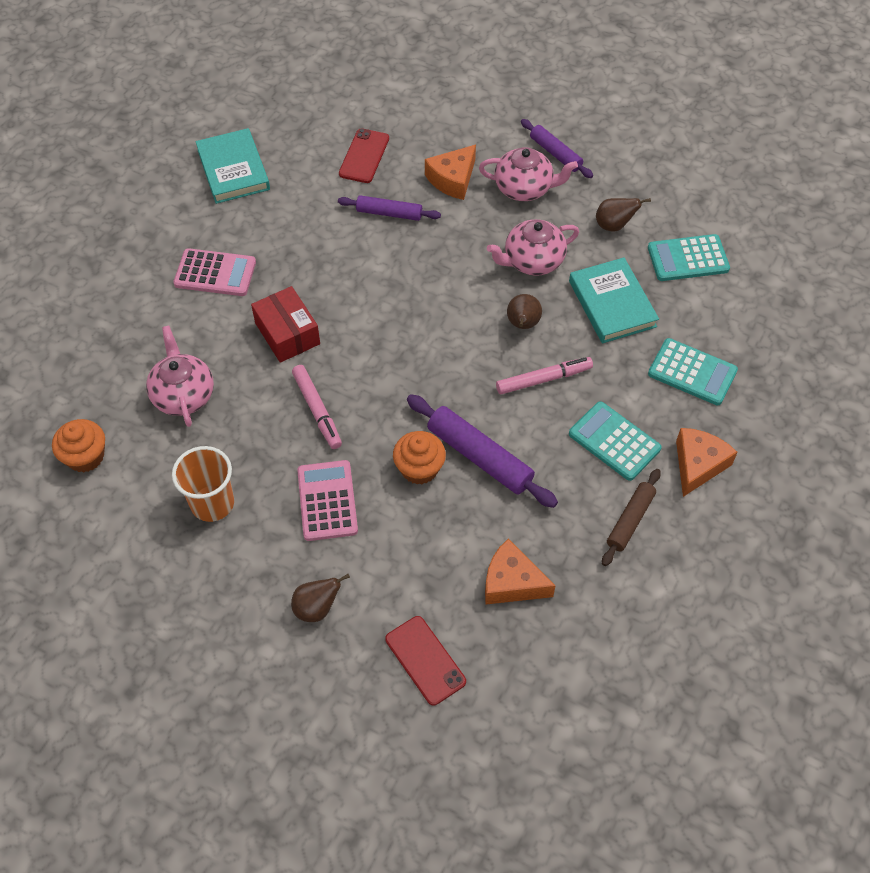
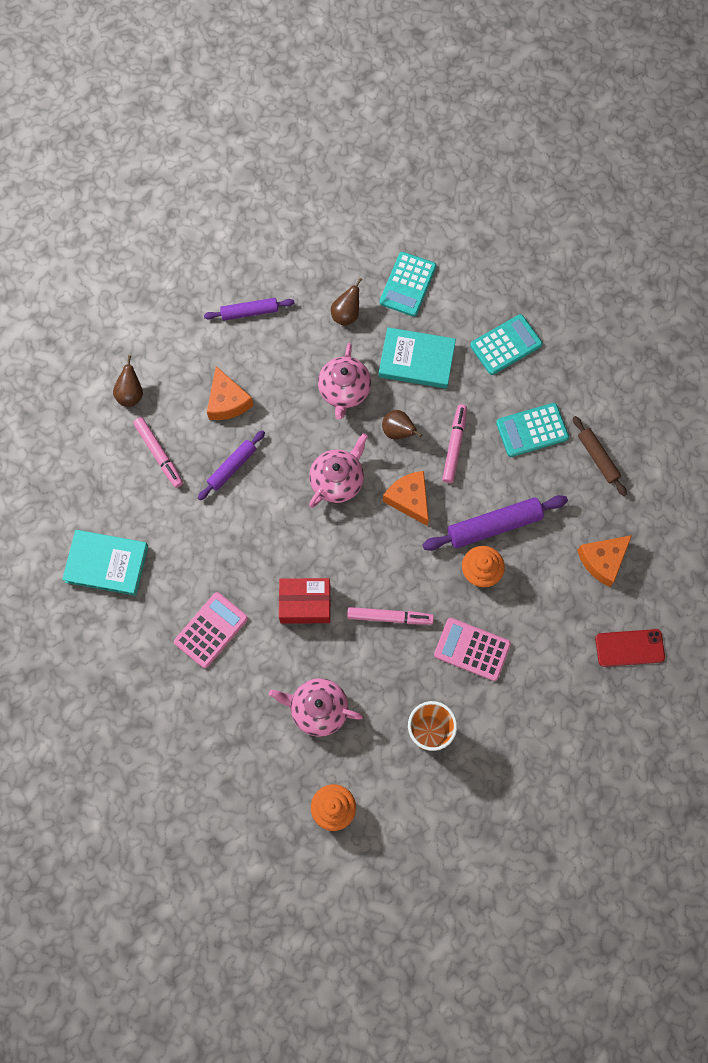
camera: 60 degrees left, 15 degrees up
brown pear [291,574,350,622] -> brown pear moved to [113,355,143,407]
red phone [339,128,389,183] -> pink marker [133,417,183,488]
pink teapot [479,147,578,201] -> pink teapot moved to [309,433,368,508]
orange cheese [676,428,738,497] -> orange cheese moved to [383,471,429,526]

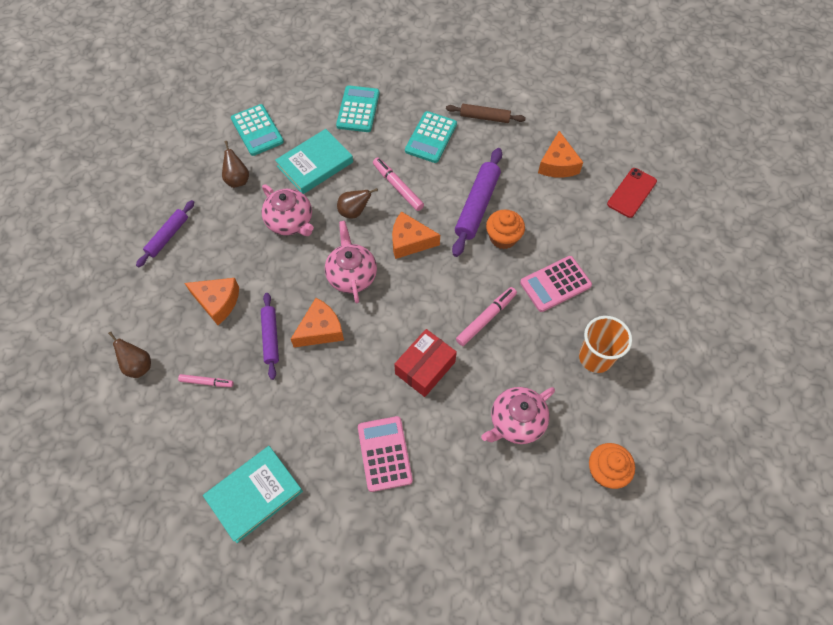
camera: 50 degrees left, 10 degrees down
pink marker [133,417,183,488] -> pink marker [178,374,234,387], size x0.64
none -> orange cheese [291,298,344,347]

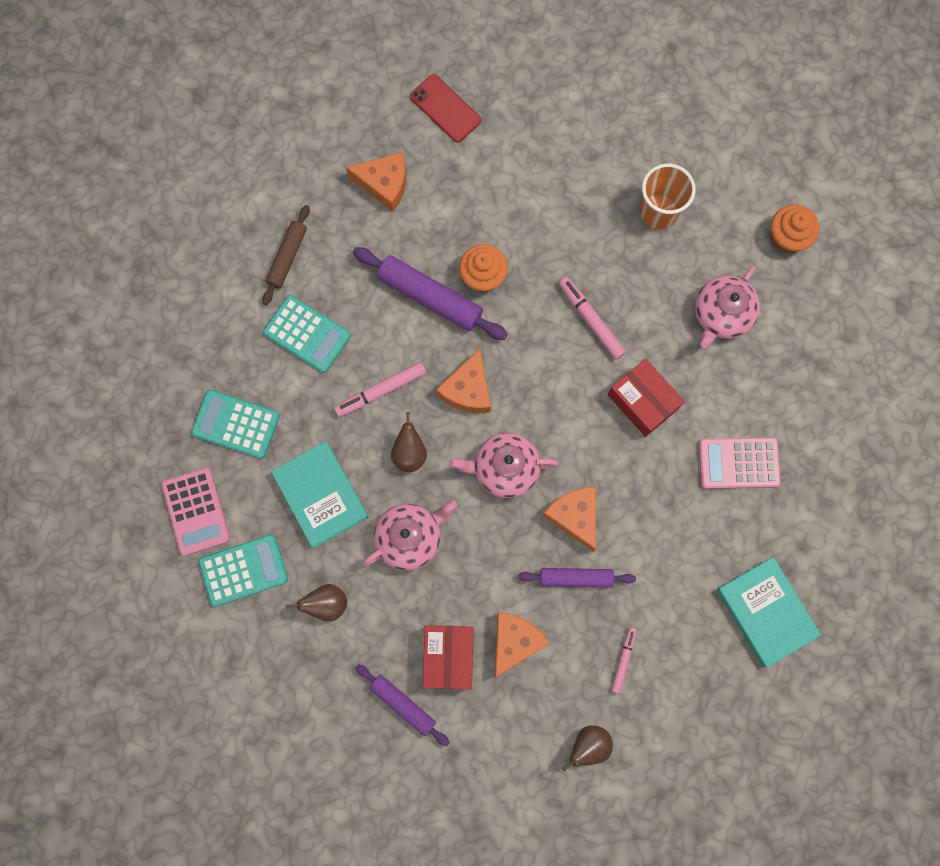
camera: 80 degrees left, 15 degrees up
pink teapot [481,387,555,444] -> pink teapot turned 60 degrees clockwise [695,266,760,348]
pink calculator [520,256,592,312] -> pink calculator moved to [161,467,230,556]
none -> red box [423,625,474,689]

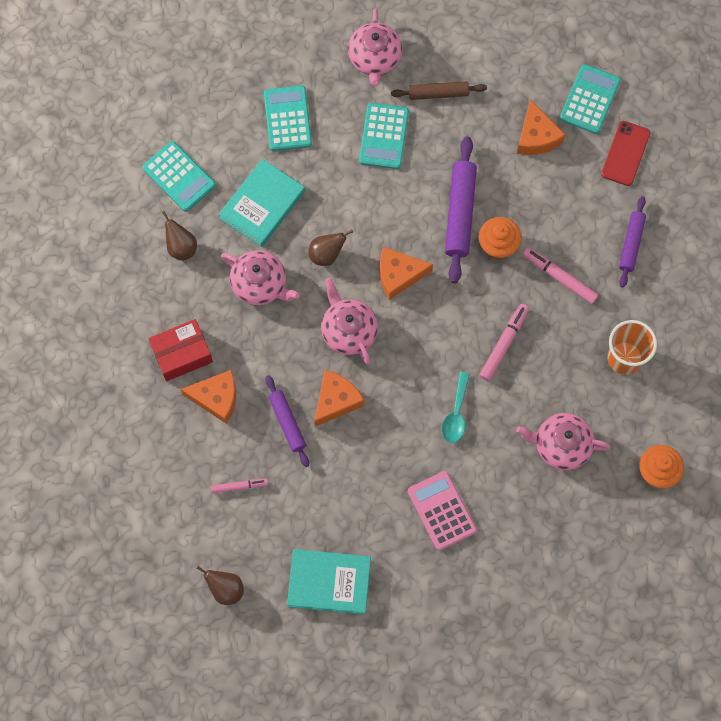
camera: 65 degrees right, 5 degrees down
pink calculator [161,467,230,556] -> none
pink marker [334,362,426,417] -> pink marker moved to [523,247,598,304]
purple rolling pin [356,664,450,746] -> purple rolling pin moved to [619,196,646,287]
brown pear [562,725,613,771] -> brown pear moved to [197,566,244,605]
red box [608,359,685,437] -> turquoise spoon [442,372,470,443]
turquoise book [717,557,821,667] -> turquoise book turned 60 degrees clockwise [287,549,371,615]
none -> pink teapot [348,9,402,86]
none -> turquoise calculator [560,64,621,134]

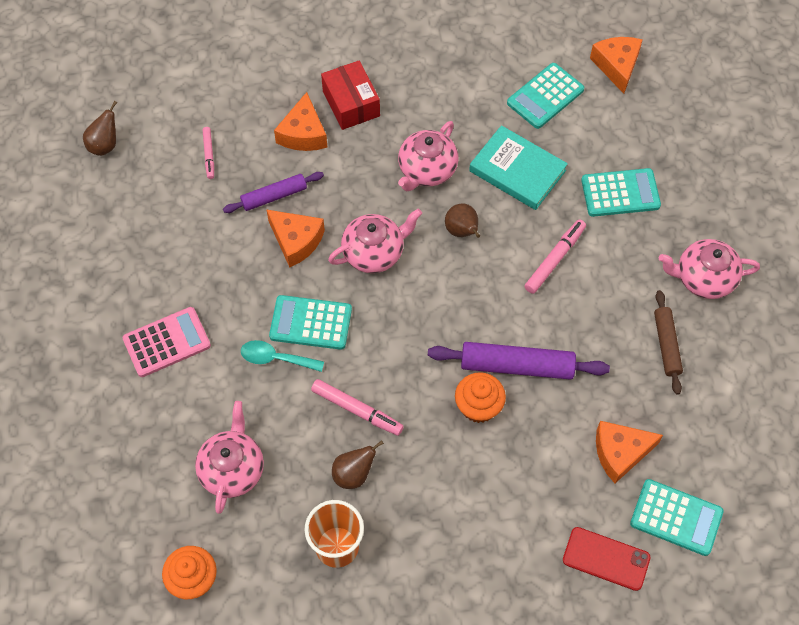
camera: 90 degrees right, 10 degrees down
brown pear [162,211,197,261] -> brown pear moved to [332,440,384,489]
turquoise book [287,549,371,615] -> none
turquoise calculator [359,103,409,169] -> turquoise calculator moved to [269,295,352,350]
orange cheese [380,247,433,300] -> orange cheese moved to [590,37,643,94]
pink marker [523,247,598,304] -> pink marker moved to [524,219,586,294]
purple rolling pin [619,196,646,287] -> none

